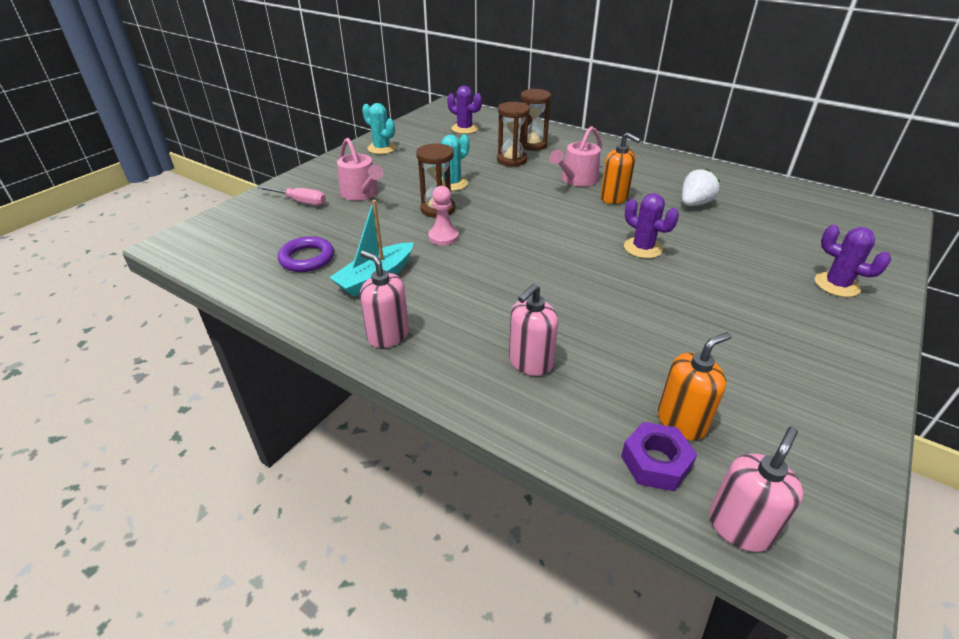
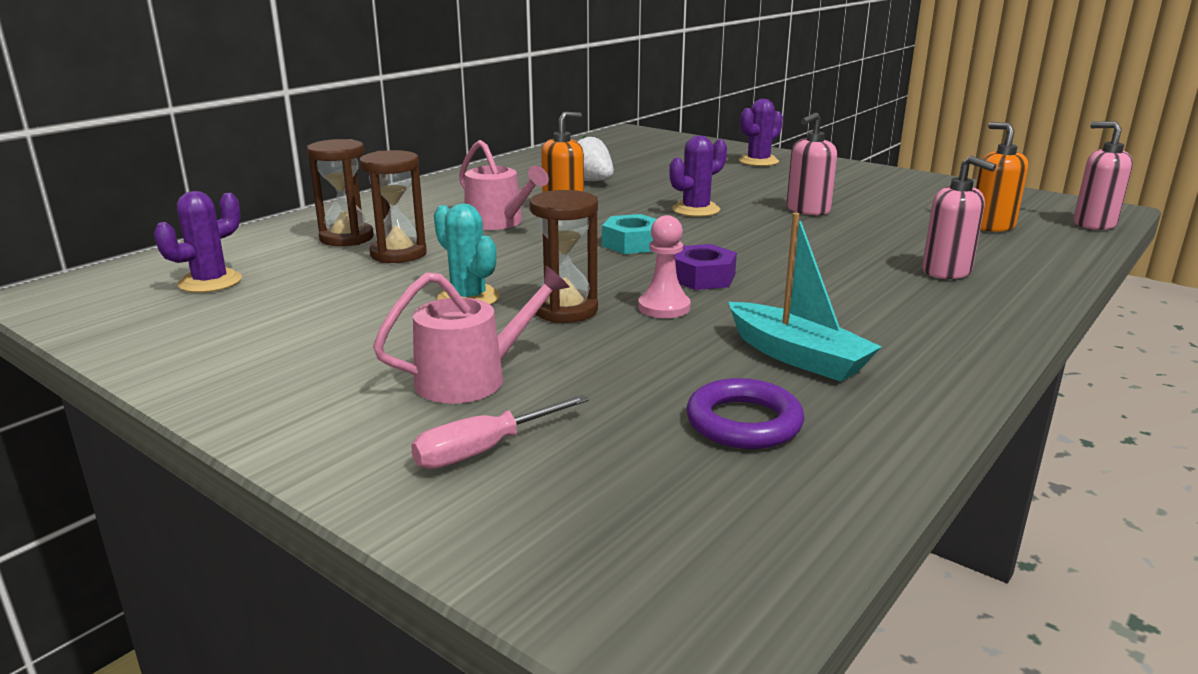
camera: 85 degrees left, 15 degrees down
pink screwdriver [258,186,326,206] -> pink screwdriver turned 150 degrees counterclockwise [411,395,589,469]
pink soap dispenser [360,250,409,348] -> pink soap dispenser moved to [787,112,837,215]
turquoise cactus [362,103,396,154] -> none
purple nut [621,422,697,491] -> purple nut moved to [675,244,737,290]
none -> turquoise nut [602,214,656,254]

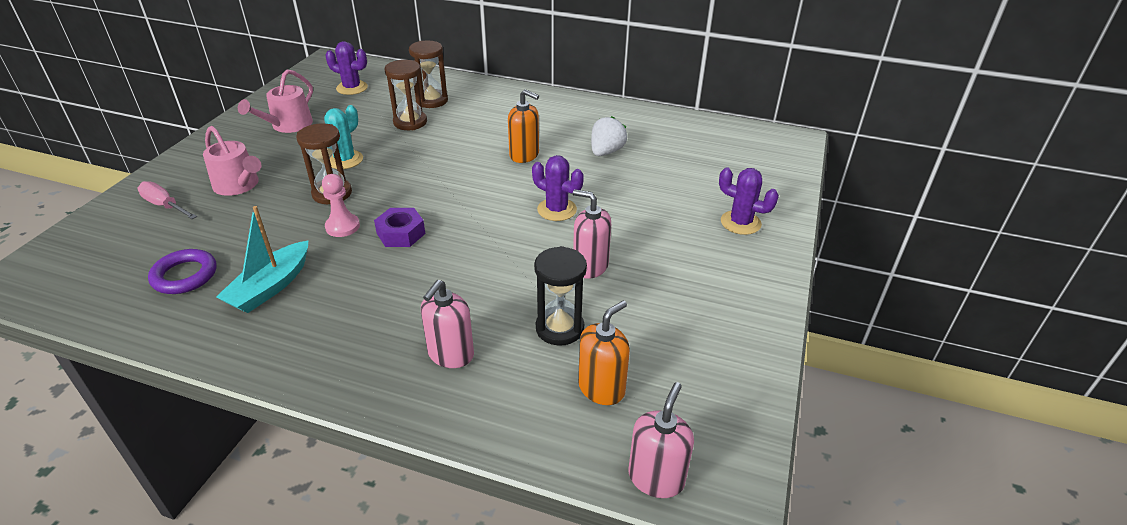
camera: 70 degrees right, 15 degrees up
pink watering can [459,140,549,230] -> pink watering can moved to [238,70,313,133]
turquoise nut [602,214,656,254] -> none
none -> black hourglass [534,246,587,346]

